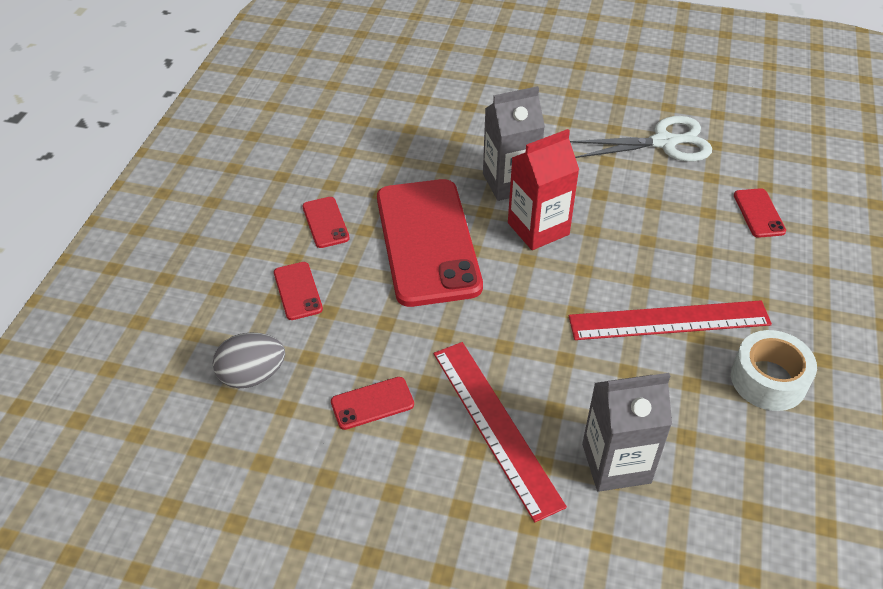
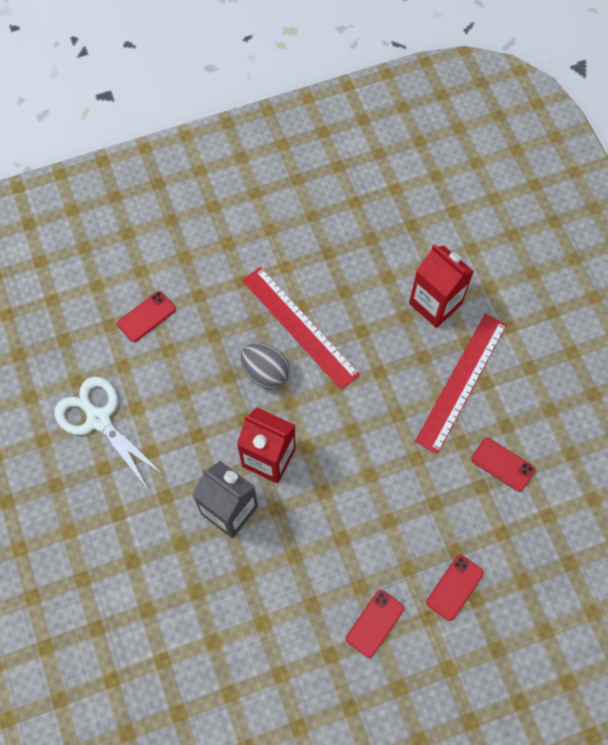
camera: 125 degrees left, 20 degrees up
grey egg [213,332,285,388] -> grey egg moved to [240,343,290,389]
red phone [377,179,483,307] -> none
grey carton [582,373,672,492] -> red carton [409,244,474,328]
white tape [731,330,817,411] -> none

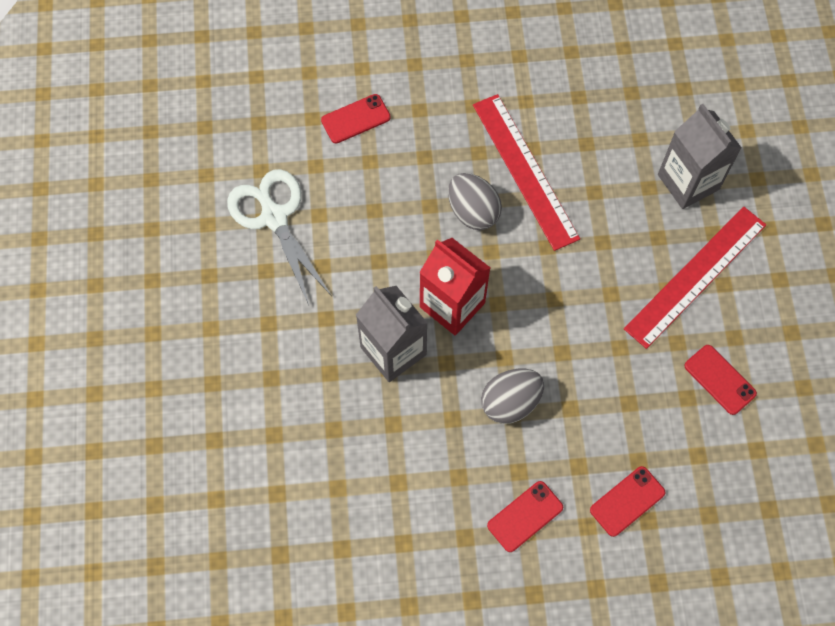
camera: 15 degrees right, 0 degrees up
red carton [409,244,474,328] -> grey carton [658,104,742,209]
none -> grey egg [481,369,544,424]

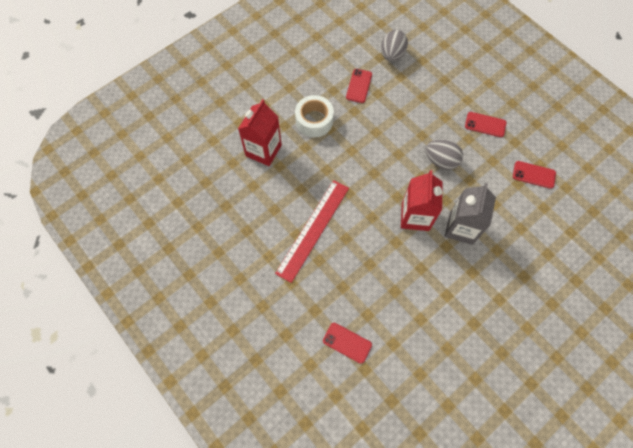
camera: 125 degrees left, 0 degrees up
white scissors [227,169,332,305] -> none
grey egg [448,173,502,230] -> grey egg moved to [381,30,408,62]
red phone [590,466,666,537] -> red phone moved to [513,161,556,189]
red ruler [624,207,766,349] -> white tape [295,95,334,137]
grey carton [658,104,742,209] -> red carton [238,99,282,166]

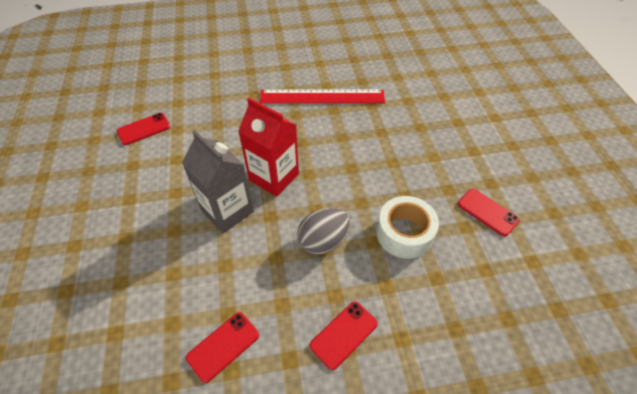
camera: 120 degrees right, 15 degrees down
red carton [238,99,282,166] -> none
red ruler [275,180,349,283] -> red ruler turned 60 degrees counterclockwise [260,89,385,104]
white tape [295,95,334,137] -> white tape moved to [376,196,439,259]
red phone [323,323,372,364] -> red phone moved to [117,113,170,145]
grey egg [381,30,408,62] -> none

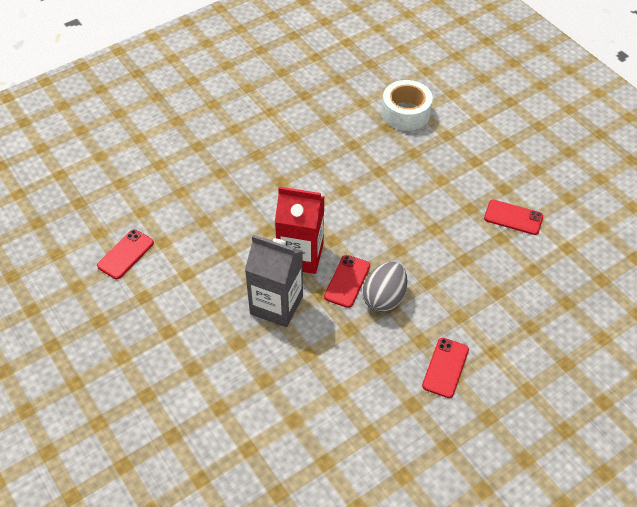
camera: 25 degrees left, 0 degrees up
red phone [186,312,259,383] -> red phone moved to [324,255,370,308]
red ruler [260,89,385,104] -> none
white tape [376,196,439,259] -> white tape moved to [382,80,433,131]

